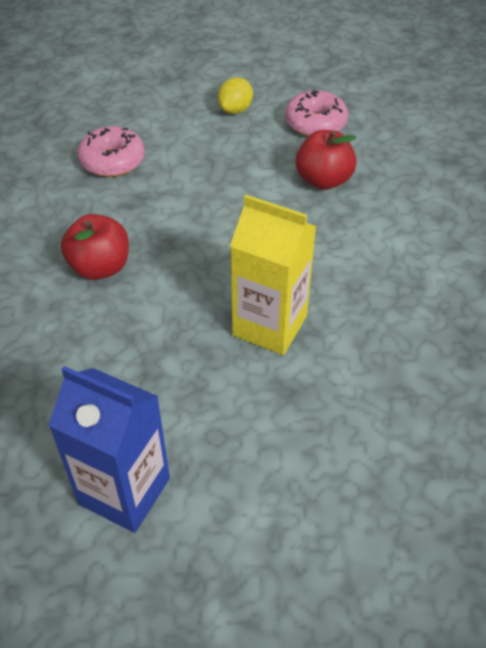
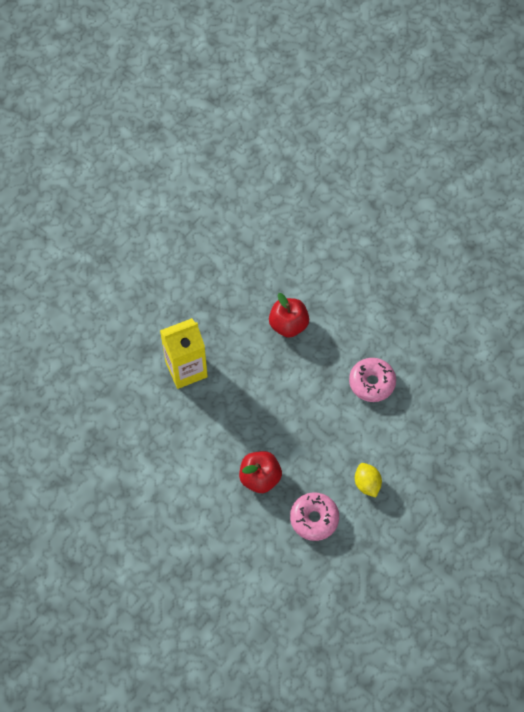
camera: 130 degrees right, 15 degrees up
blue carton [48,366,170,533] -> none

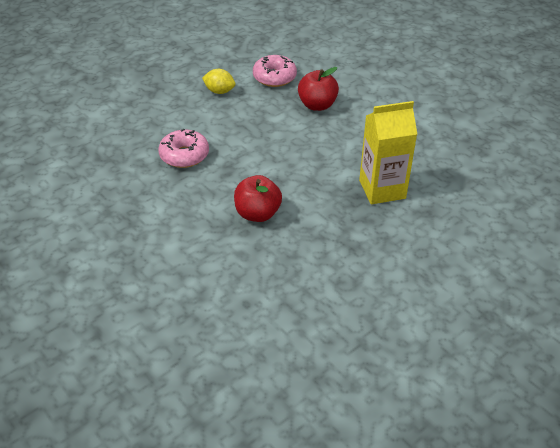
camera: 170 degrees left, 20 degrees down
yellow lemon [355,463,382,498] -> yellow lemon turned 60 degrees counterclockwise [202,69,235,94]

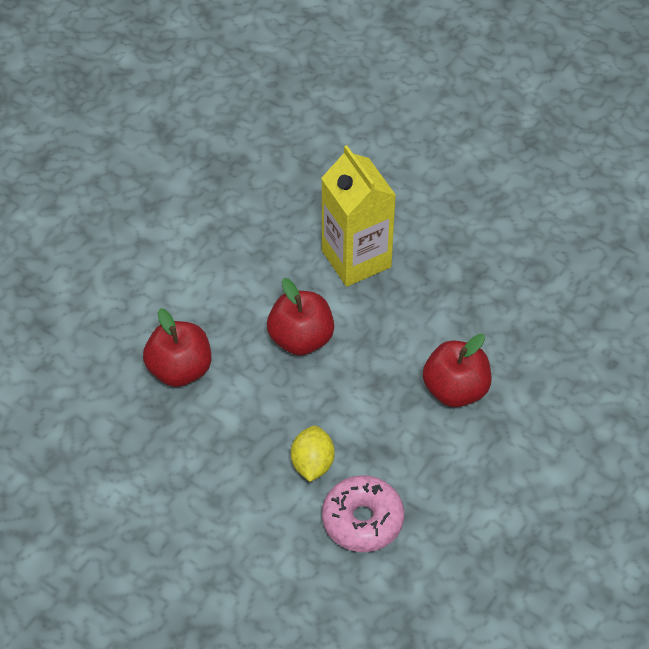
camera: 105 degrees left, 10 degrees up
yellow lemon [202,69,235,94] -> yellow lemon moved to [291,426,335,482]
pink donut [253,55,297,87] -> none
none -> red apple [267,278,334,356]

